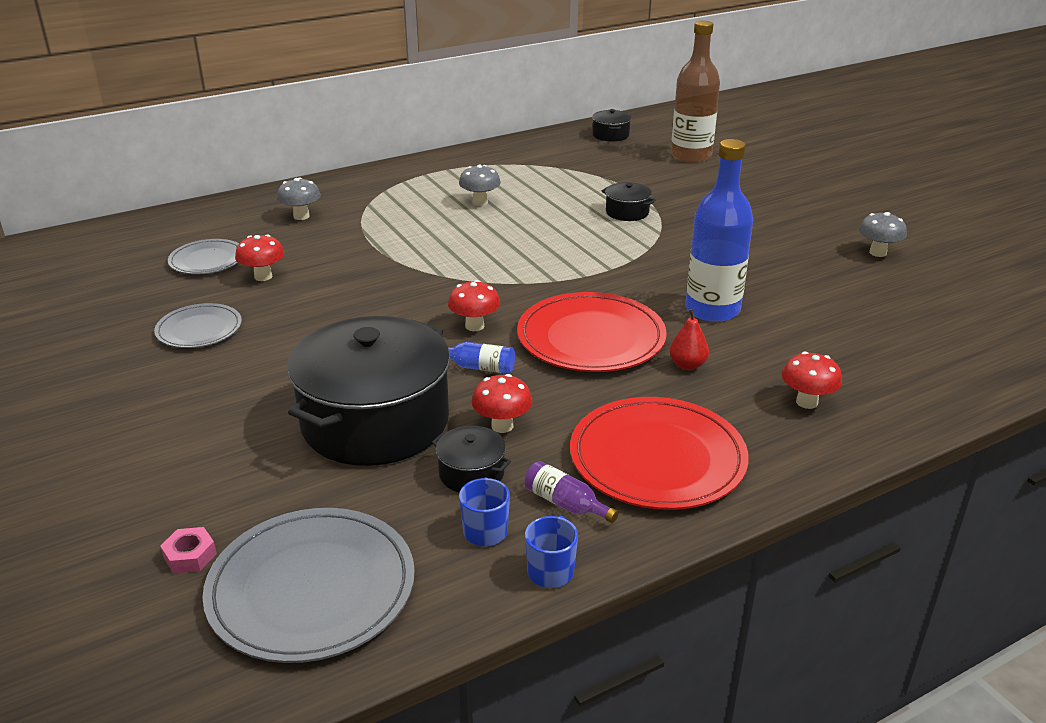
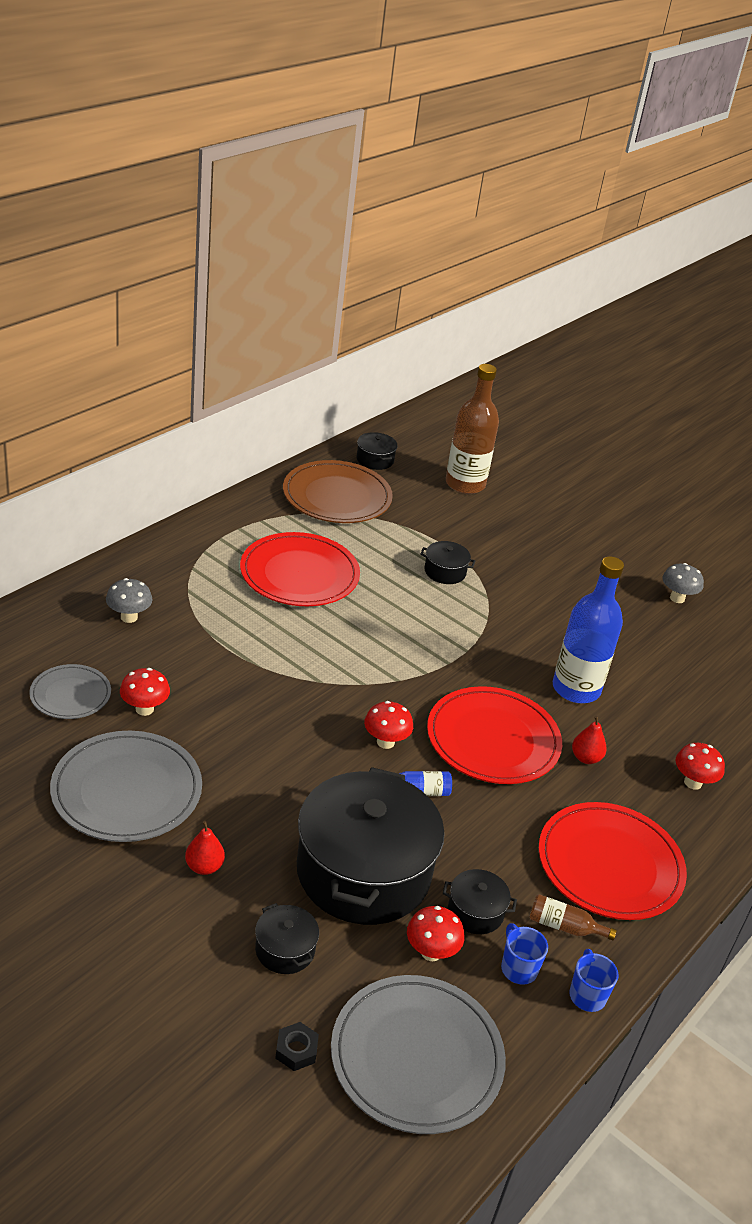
camera: 25 degrees left, 5 degrees up
grey plate [154,303,242,348] -> grey plate [50,731,202,842], size x1.74
pink nut [160,527,217,573] -> black nut [275,1022,319,1071]
grey mushroom [459,165,501,206] -> red plate [240,532,360,606]
red mushroom [472,374,532,433] -> red mushroom moved to [407,906,464,961]
purple bottle [524,461,619,523] -> brown bottle [529,894,617,940]
none -> red pear [185,821,225,875]
none -> black pot [255,903,319,974]
none -> brown plate [283,460,393,523]

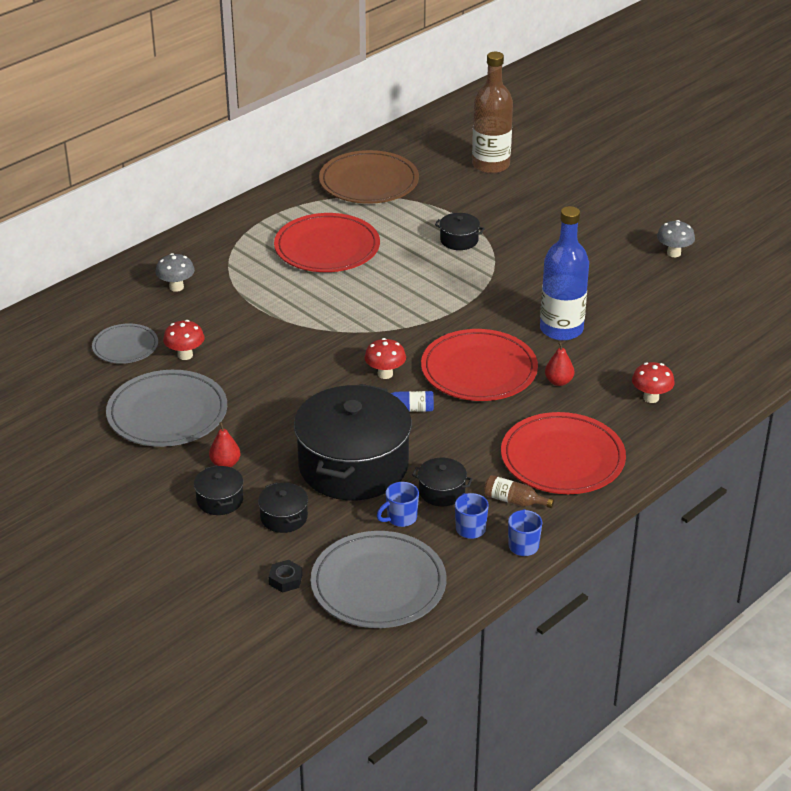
camera: 10 degrees right, 0 degrees up
black pot [356,432,398,470] -> black pot moved to [194,465,243,515]
red mushroom [407,906,464,961] -> blue mug [377,482,419,527]

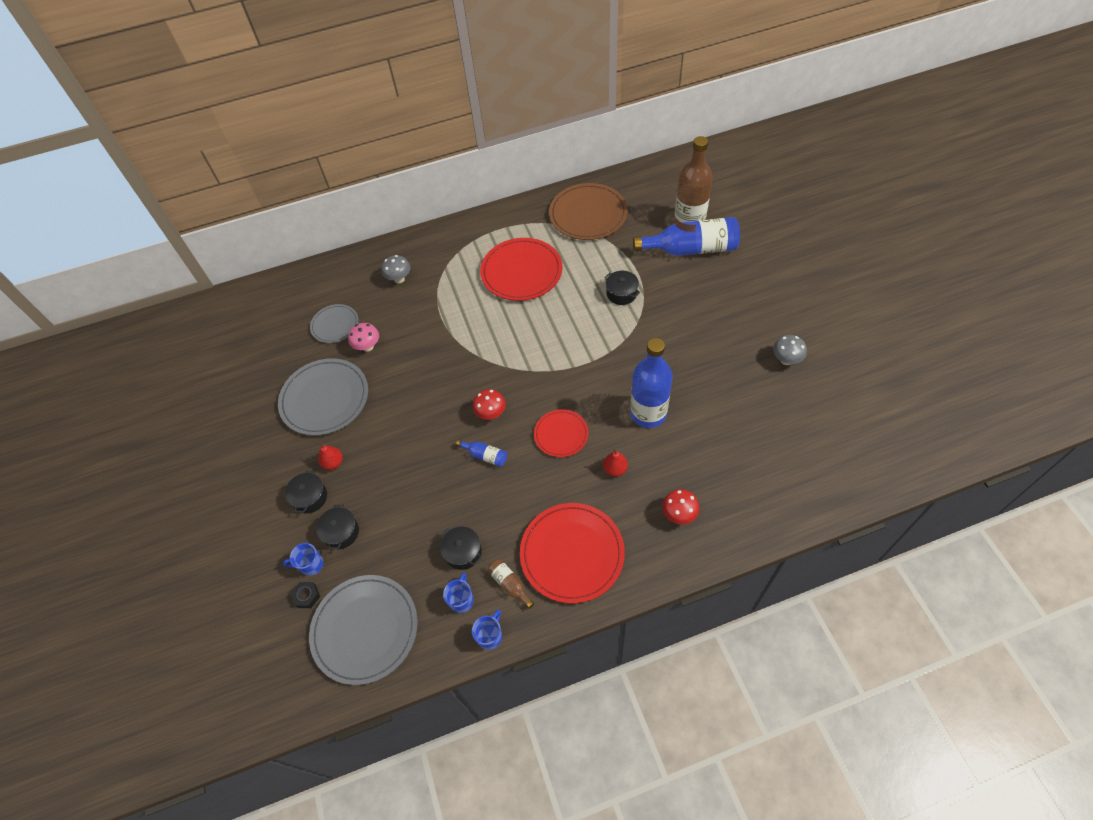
camera: 30 degrees right, 20 degrees up
red mushroom [163,320,204,360] -> pink mushroom [348,323,379,352]
black pot [294,384,412,500] -> none
blue mug [377,482,419,527] -> blue mug moved to [283,543,323,576]
red plate [421,329,538,401] -> red plate [534,409,589,457], size x0.57
none -> blue bottle [633,217,740,256]

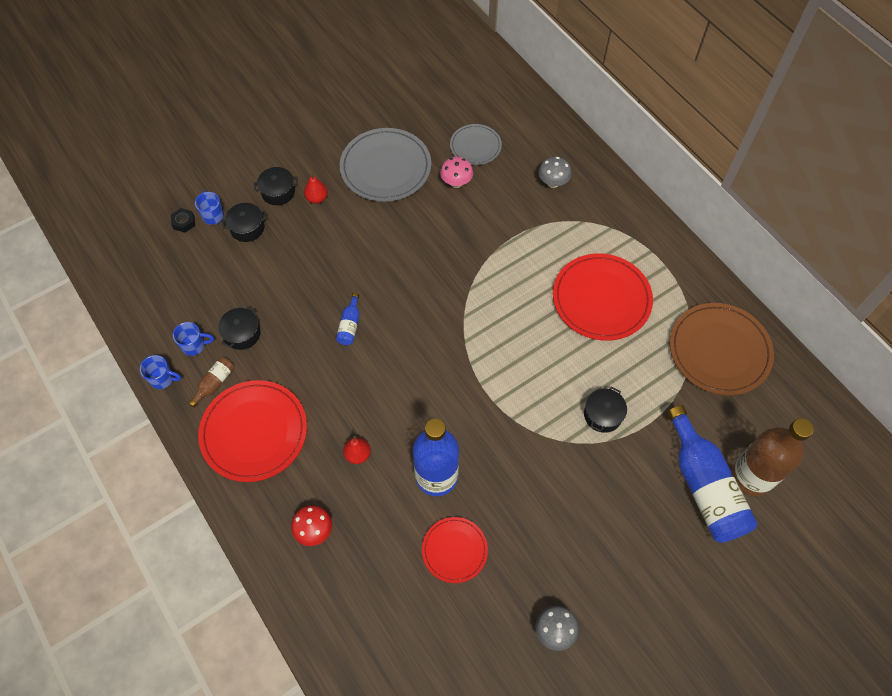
camera: 70 degrees right, 5 degrees up
grey plate [309,575,418,685] -> none
red mushroom [472,389,506,420] -> none
red plate [534,409,589,457] -> red plate moved to [422,517,488,583]

